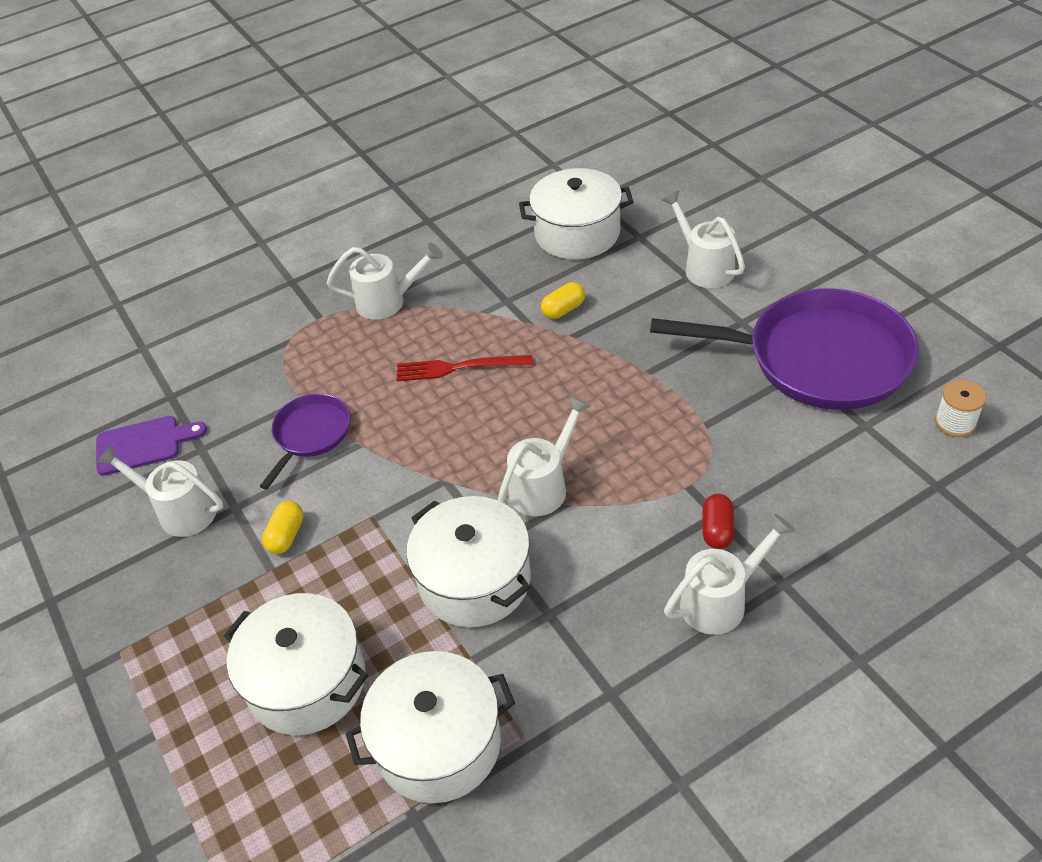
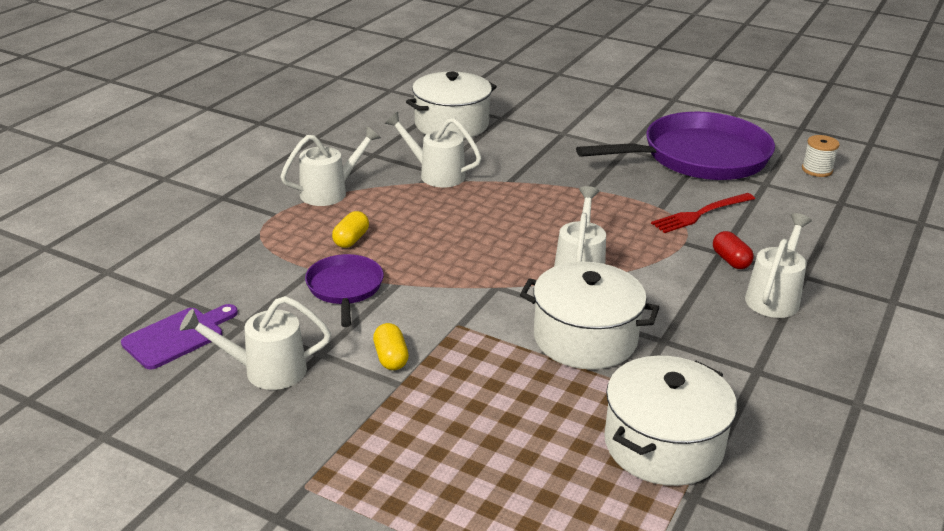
camera: 35 degrees left, 15 degrees down
white pot [224,593,368,735] -> none
red fork [397,355,533,381] -> red fork moved to [651,193,755,233]
yellow capsule [541,282,585,319] -> yellow capsule moved to [332,211,369,248]
white watering can [662,190,745,288] -> white watering can moved to [385,112,482,187]

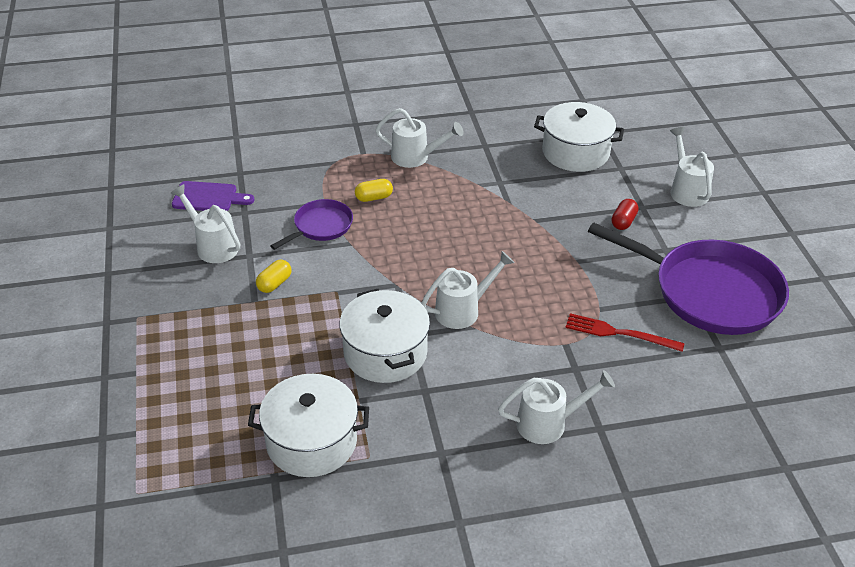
camera: 50 degrees right, 10 degrees up
white watering can [385,112,482,187] -> white watering can moved to [670,127,714,207]
red capsule [713,231,754,269] -> red capsule moved to [612,199,639,230]
white spool [802,135,840,177] -> none

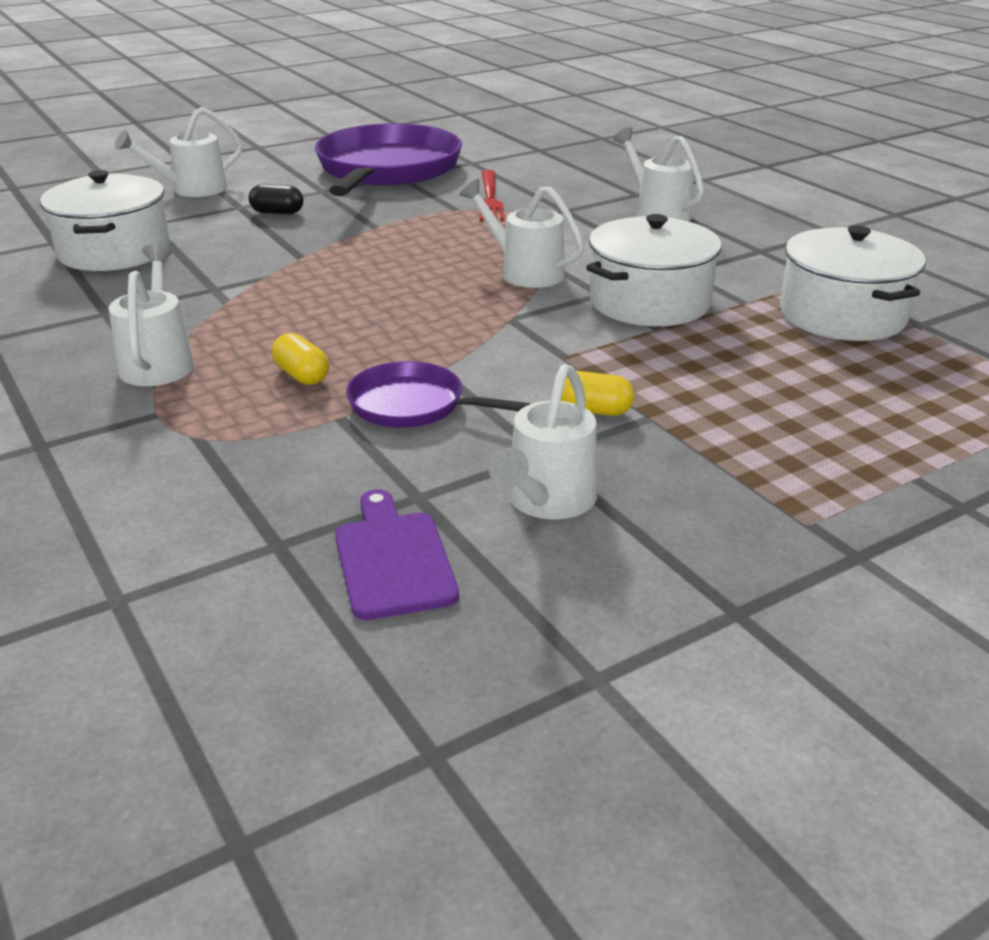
camera: 110 degrees left, 10 degrees down
red capsule [612,199,639,230] -> black capsule [249,184,304,214]

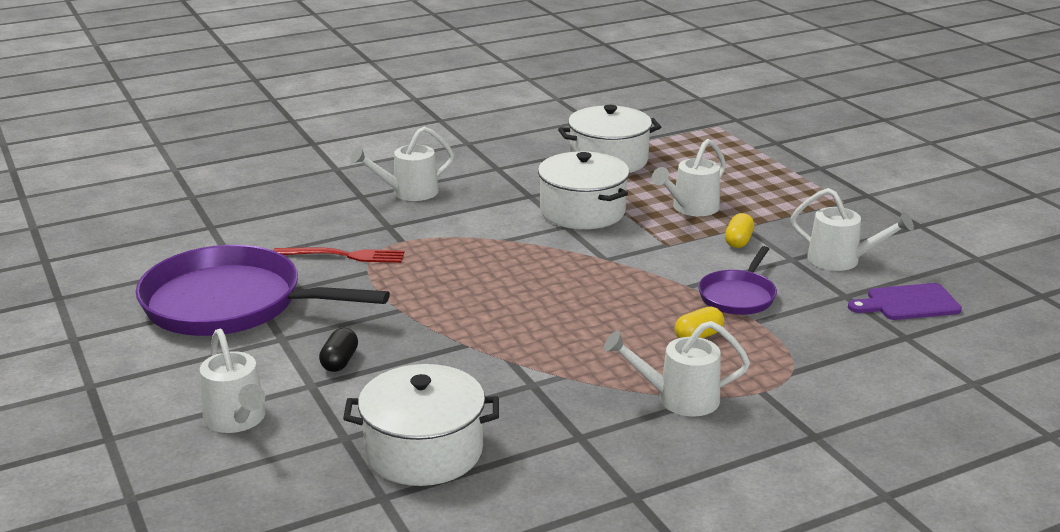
camera: 85 degrees left, 5 degrees down
white watering can [459,179,585,288] -> white watering can moved to [652,139,726,216]

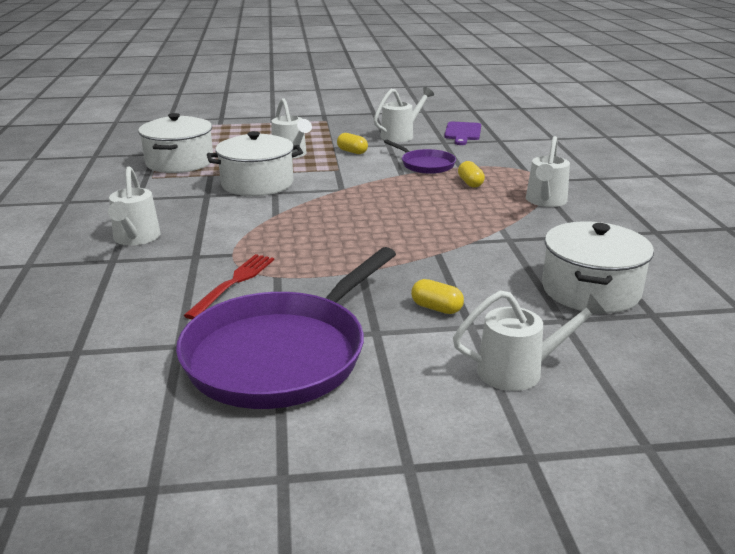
camera: 70 degrees left, 0 degrees up
black capsule [319,328,358,372] -> yellow capsule [411,279,464,314]

